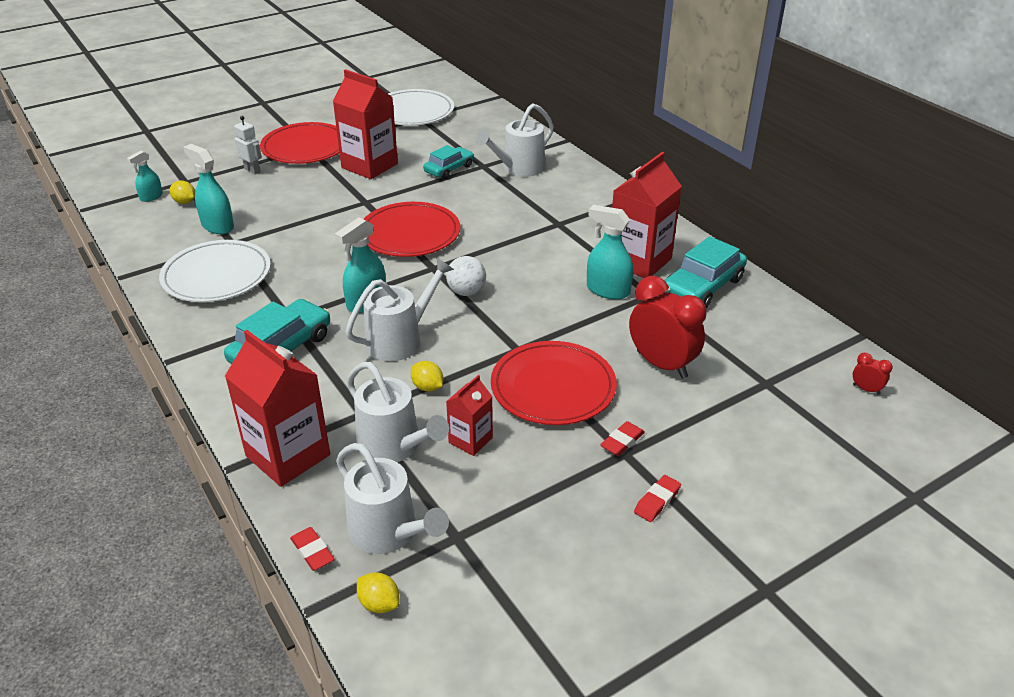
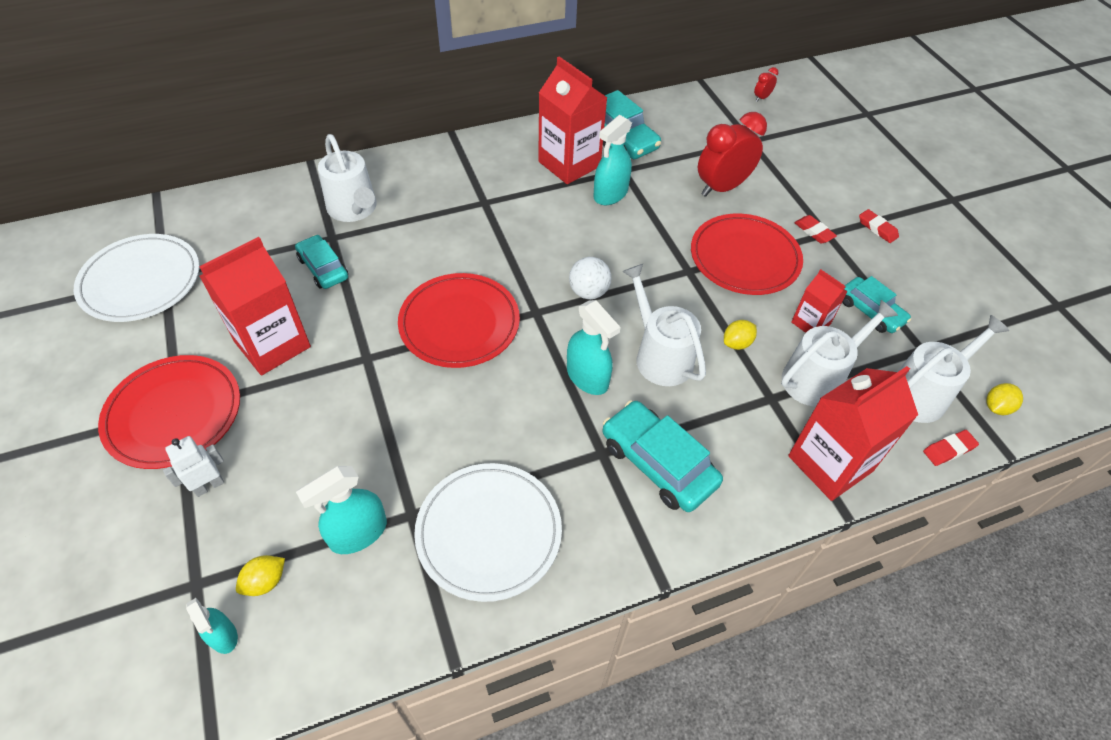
camera: 80 degrees left, 15 degrees up
none -> turquoise car [842,276,911,333]

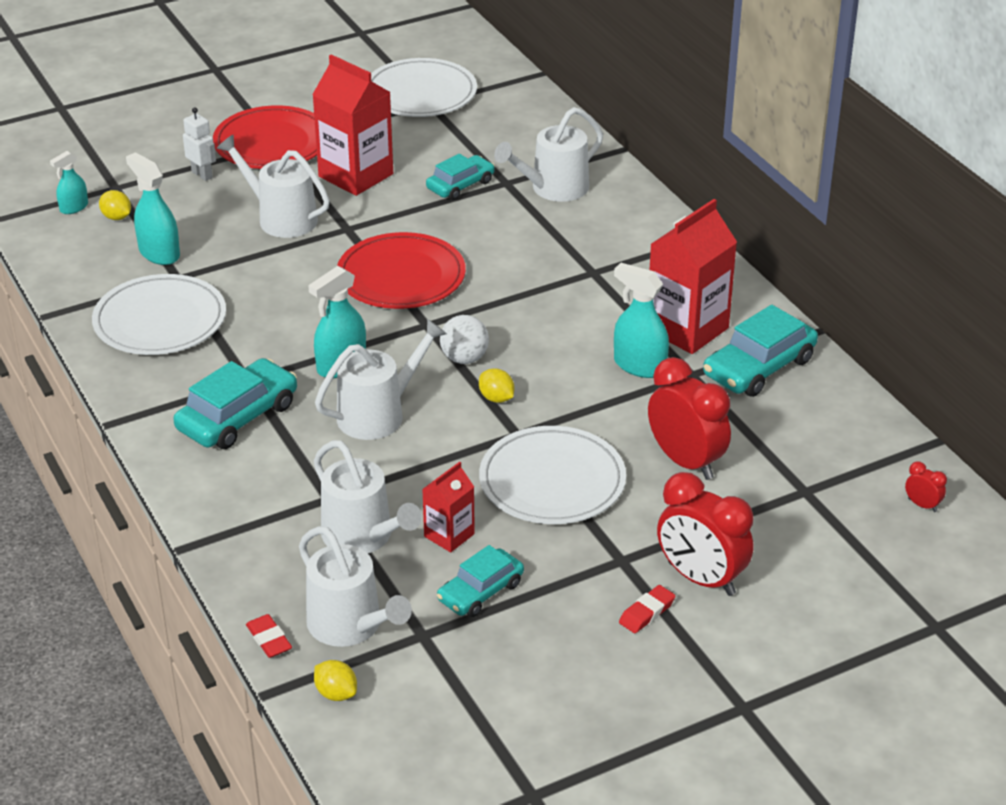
camera: 85 degrees right, 15 degrees down
red plate [691,214,803,295] -> white plate [479,426,626,524]
yellow lemon [724,320,757,350] -> yellow lemon moved to [479,368,515,403]
red carton [788,366,918,501] -> none
red eraser [794,215,837,244] -> none
none -> white watering can [217,135,330,238]
none -> red clock [657,472,754,596]

